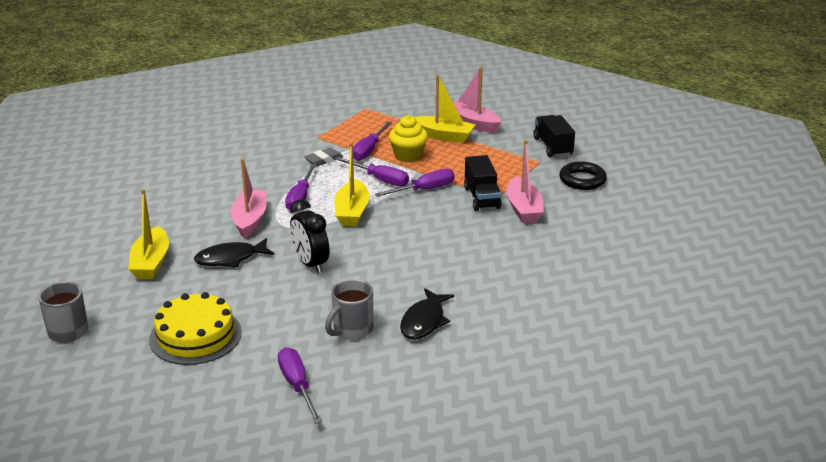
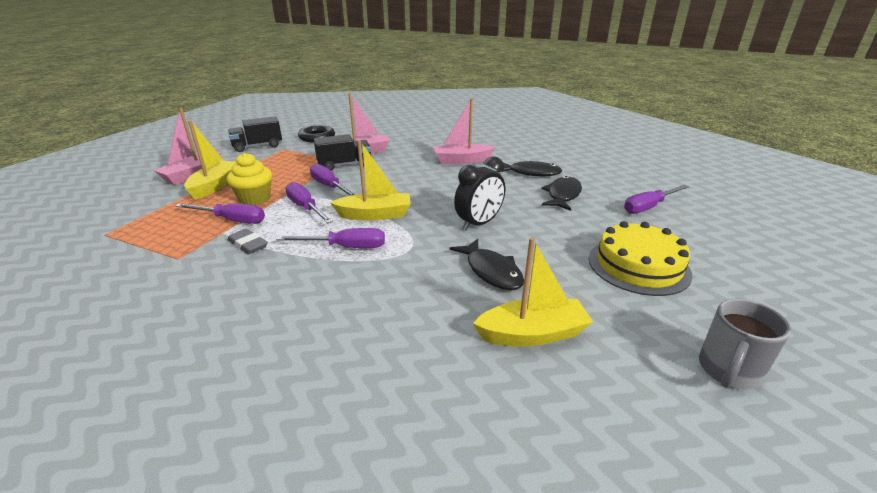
camera: 100 degrees left, 0 degrees up
pink boat [230,158,267,239] -> pink boat moved to [434,99,495,164]
grey mug [325,279,373,340] -> black fish [541,176,582,211]
purple screwdriver [335,157,409,187] -> purple screwdriver turned 60 degrees counterclockwise [285,182,333,224]

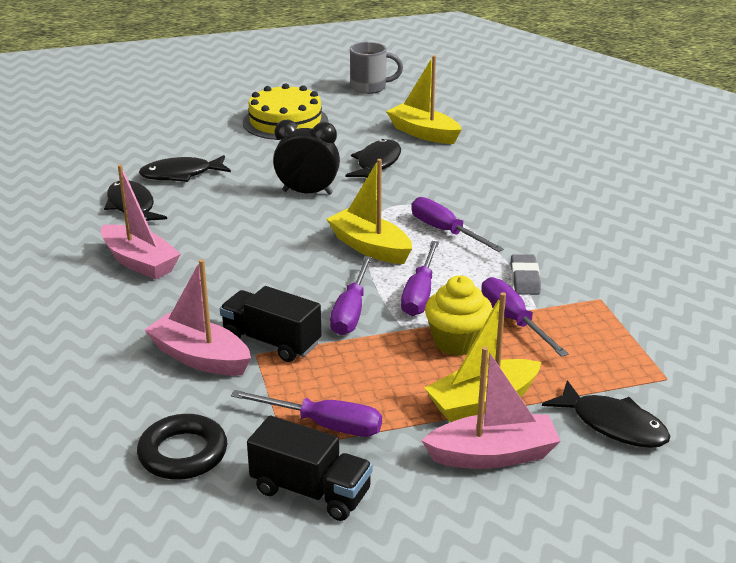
camera: 130 degrees left, 0 degrees up
purple screwdriver [624,185,689,214] -> purple screwdriver moved to [231,390,382,437]
none -> black fish [542,380,671,448]

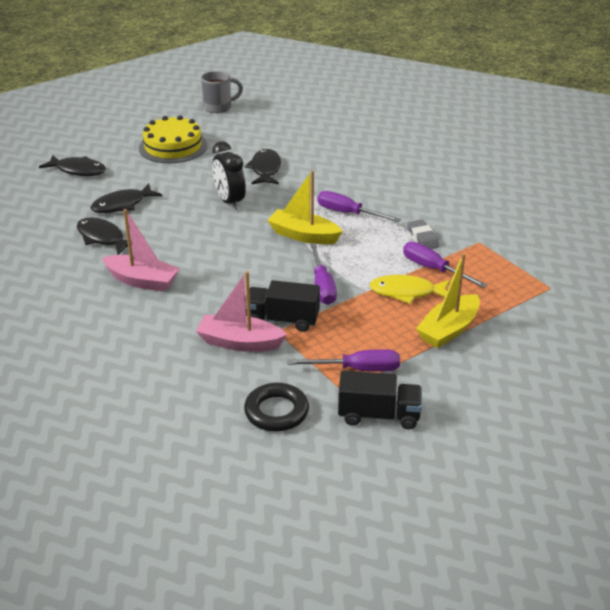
camera: 20 degrees left, 5 degrees up
black clock [273,120,340,195] -> black clock turned 105 degrees counterclockwise [212,141,246,210]
yellow boat [386,55,462,144] -> none
purple screwdriver [401,241,439,316] -> none
pink boat [422,347,560,469] -> none
yellow cupcake [425,276,493,356] -> yellow fish [370,275,450,304]
black fish [542,380,671,448] -> black fish moved to [39,155,106,176]

